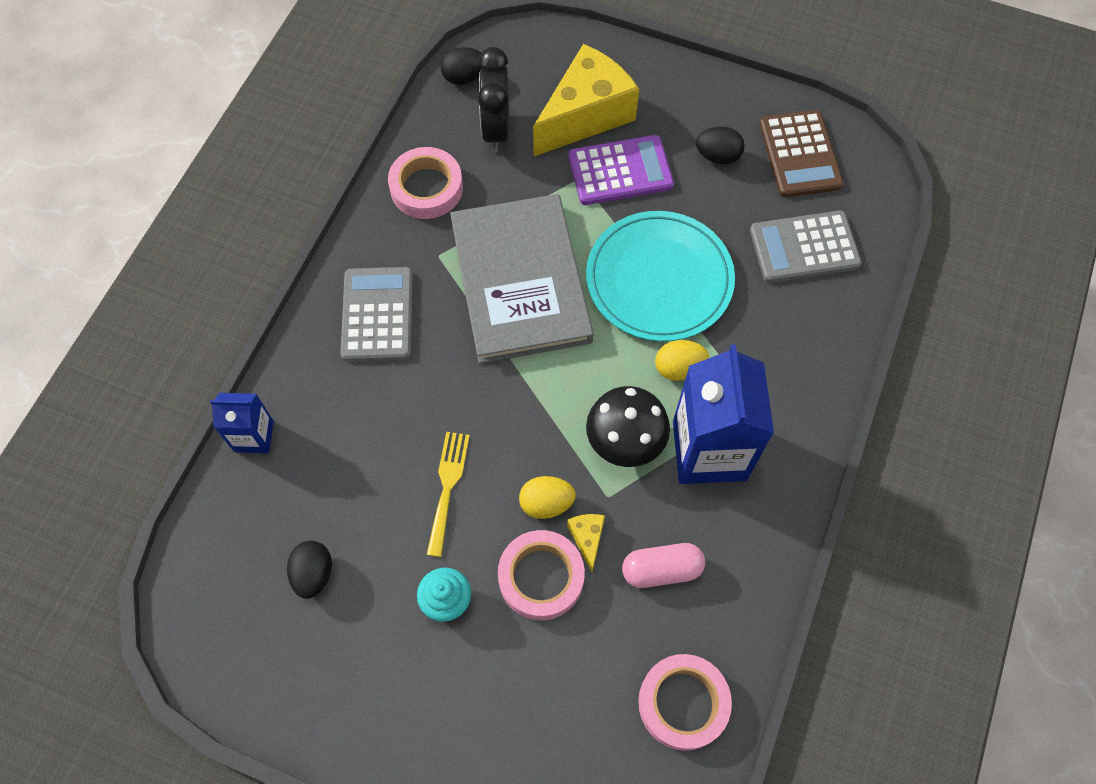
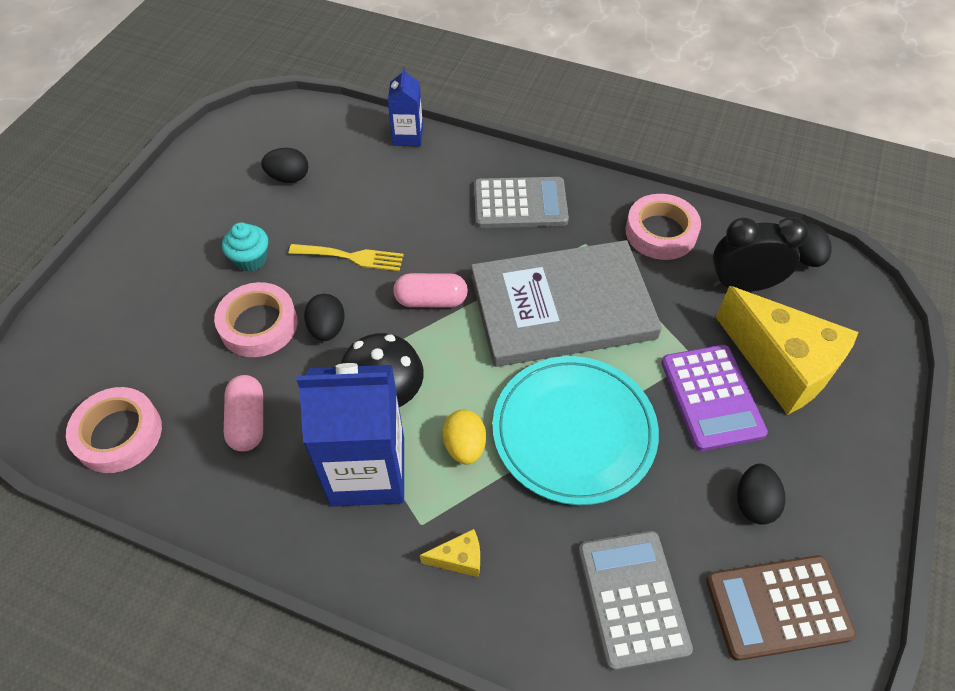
camera: 90 degrees right, 10 degrees down
yellow egg [519,476,576,519] -> black egg [304,294,345,341]
yellow cheese [567,514,605,572] -> yellow cheese moved to [420,529,480,577]
none -> pink capsule [393,273,468,307]

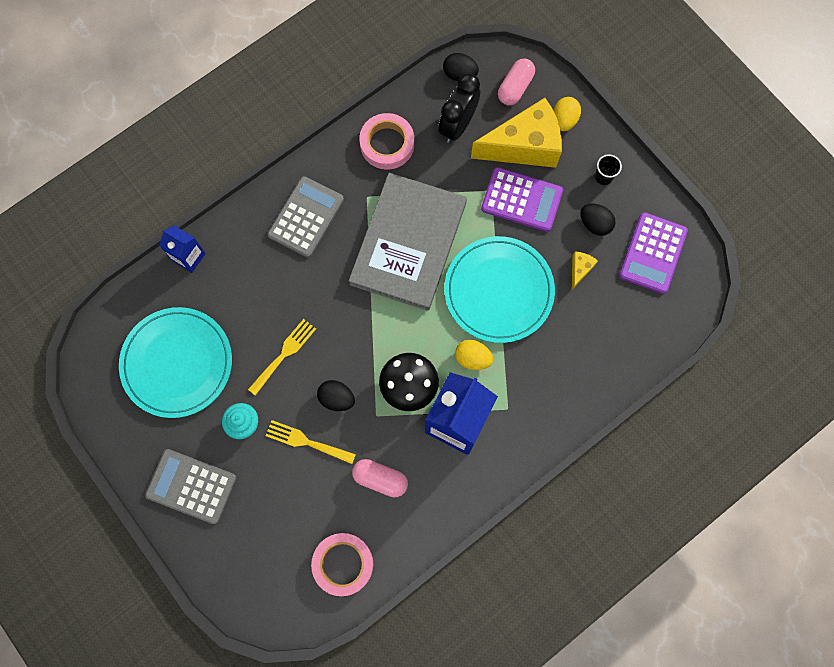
camera: 60 degrees left, 20 degrees up
pink tape [214,282,298,357] -> yellow fork [266,420,356,464]
black egg [261,148,308,183] -> turquoise plate [119,307,232,418]
pink capsule [393,273,468,307] -> pink capsule moved to [498,59,535,105]
yellow cheese [420,529,480,577] -> yellow cheese moved to [572,251,598,290]
grey calculator [579,531,693,671] -> grey calculator moved to [145,449,236,524]
brown calculator [706,555,856,661] -> purple calculator [619,212,688,294]
none -> yellow egg [553,97,581,131]
none -> black cup [595,154,622,185]

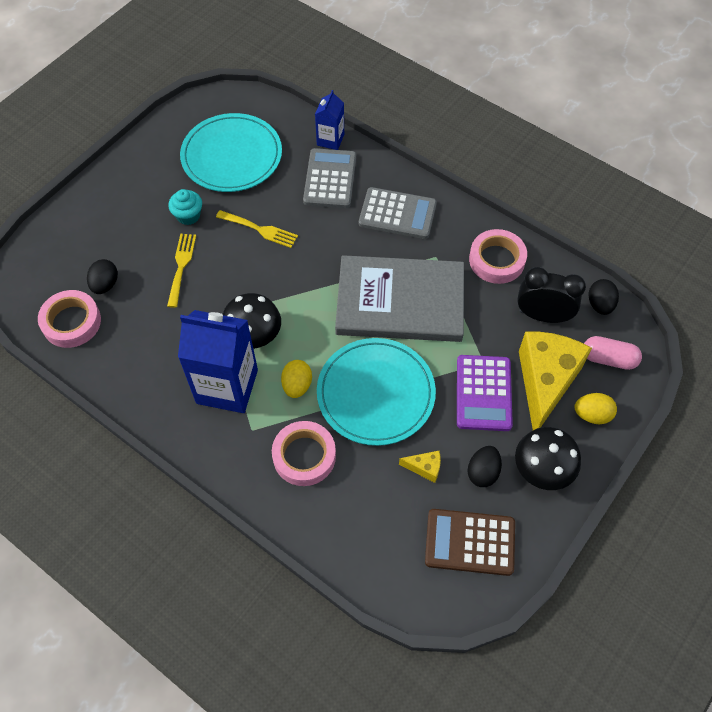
camera: 75 degrees right, 15 degrees down
grey calculator [145,449,236,524] -> grey calculator moved to [303,148,356,208]
black egg [317,380,355,411] -> black egg moved to [87,259,118,294]
pink capsule [352,459,408,497] -> none
yellow cheese [471,98,562,168] -> yellow cheese turned 135 degrees counterclockwise [519,332,592,430]
black cup [595,154,622,185] -> black mushroom [515,427,581,490]
purple calculator [619,212,688,294] -> brown calculator [425,509,515,576]
none -> pink tape [272,421,336,486]

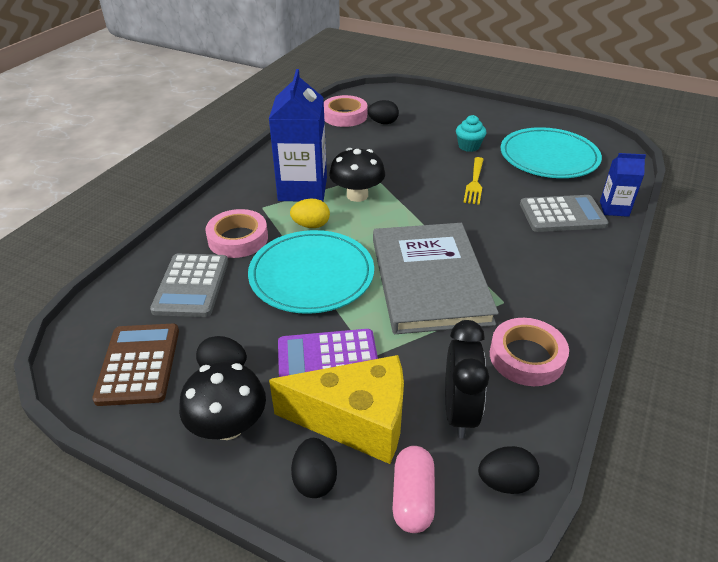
camera: 80 degrees right, 20 degrees down
yellow fork [167,234,196,308] -> none
grey calculator [359,187,437,239] -> grey calculator moved to [150,254,228,317]
yellow cheese [399,451,441,483] -> none
yellow egg [574,393,617,424] -> black egg [291,438,337,498]

